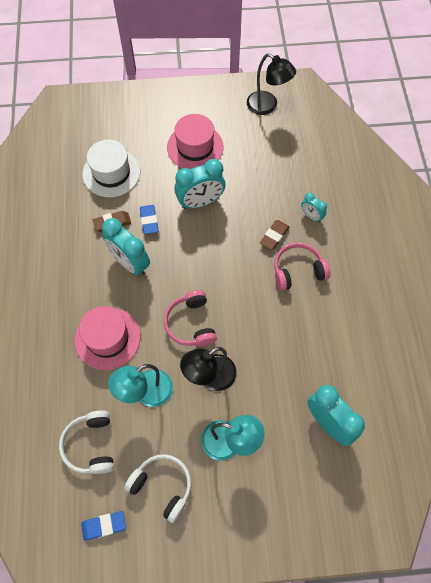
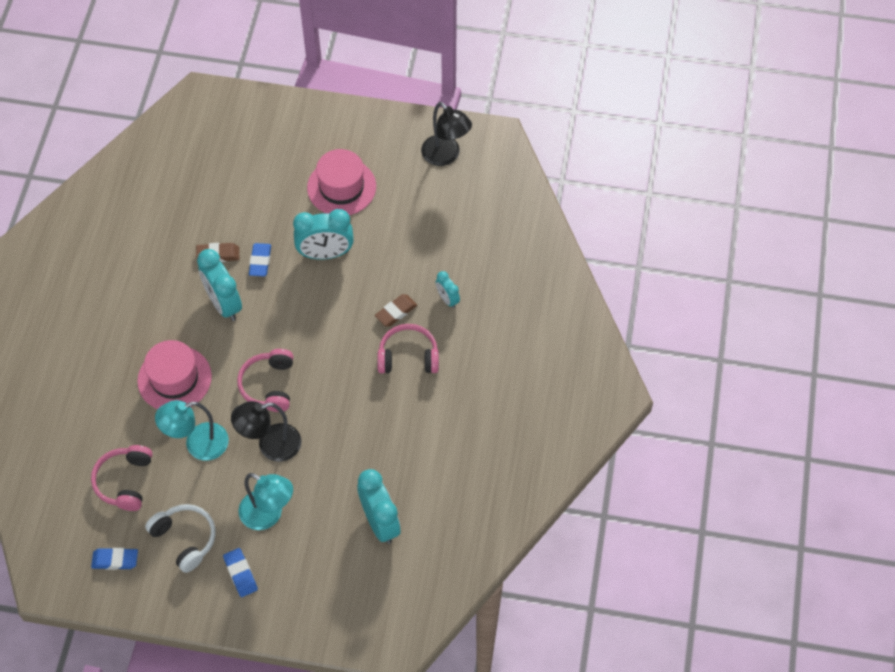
camera: 15 degrees right, 5 degrees down
white headphones [59,410,114,474] -> pink headphones [91,445,153,511]
white hat [82,140,140,197] -> none
none -> blue eraser [223,548,258,597]

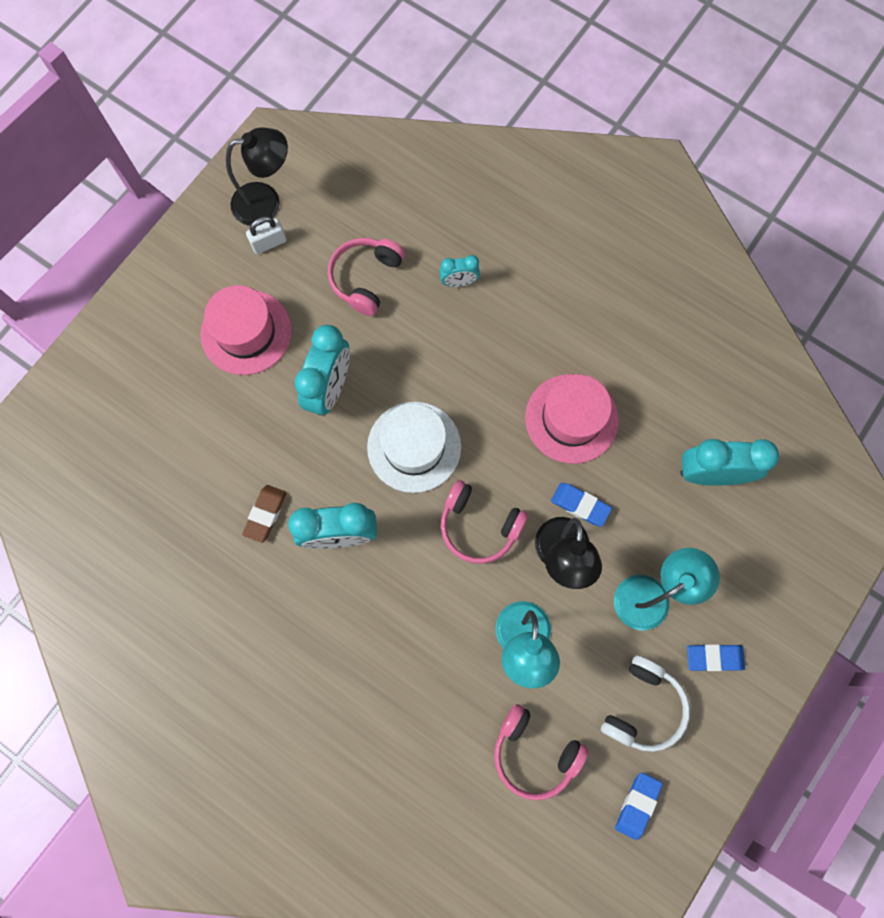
camera: 65 degrees left, 15 degrees up
pink hat [137,340,212,409] -> pink hat moved to [525,374,619,464]
white headphones [145,504,215,573] -> white headphones turned 135 degrees clockwise [601,656,690,752]
blue eraser [249,243,271,277] -> blue eraser moved to [551,483,612,527]
brown eraser [375,294,417,327] -> none
pink headphones [377,324,439,374] -> pink headphones moved to [328,238,405,316]
none -> white padlock [246,216,287,254]
none -> white hat [367,402,461,493]

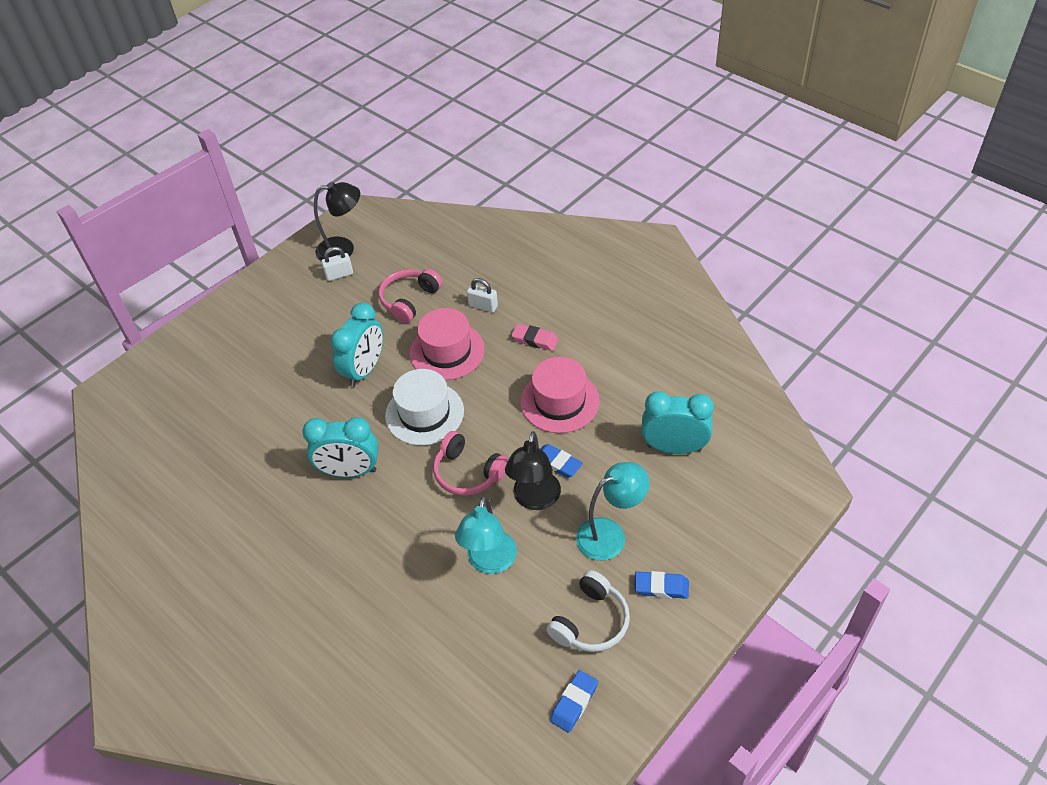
camera: 10 degrees right, 25 degrees down
pink hat [200,285,292,375] -> pink hat moved to [410,308,485,380]
brown eraser [242,485,286,543] -> none
turquoise clock [439,255,480,287] -> white padlock [467,278,498,313]
pink headphones [494,704,589,800] -> none
none -> pink eraser [511,324,559,351]

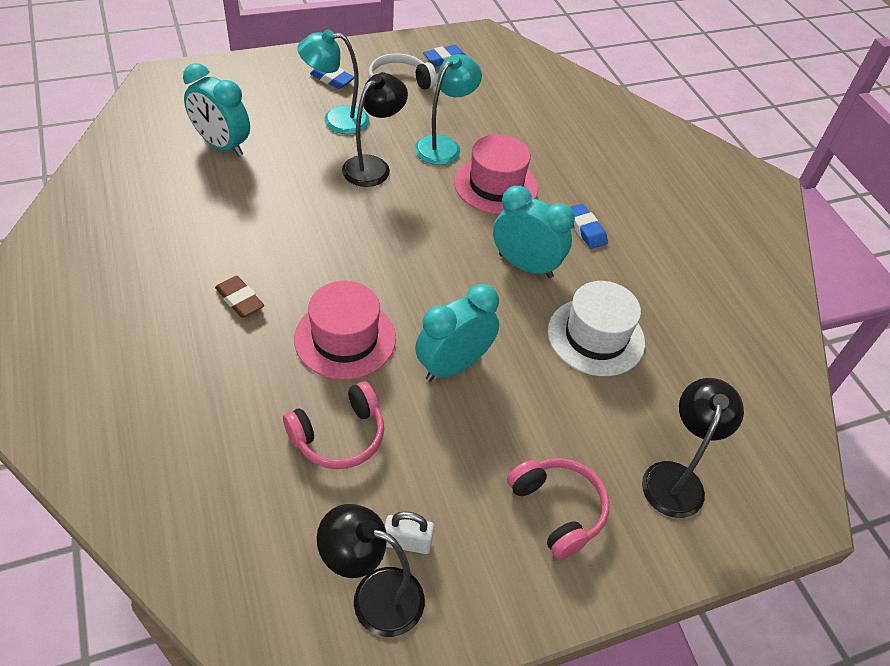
camera: 160 degrees left, 0 degrees up
white hat [385,369,464,445] -> white hat moved to [548,281,645,376]
pink headphones [433,431,508,496] -> pink headphones moved to [507,458,610,560]
white padlock [467,278,498,313] -> none
pink eraser [511,324,559,351] -> brown eraser [215,276,264,318]
pink hat [520,357,600,433] -> pink hat moved to [454,134,538,214]
blue eraser [540,444,583,478] -> blue eraser moved to [570,203,608,249]
none -> black lamp [642,378,744,518]

